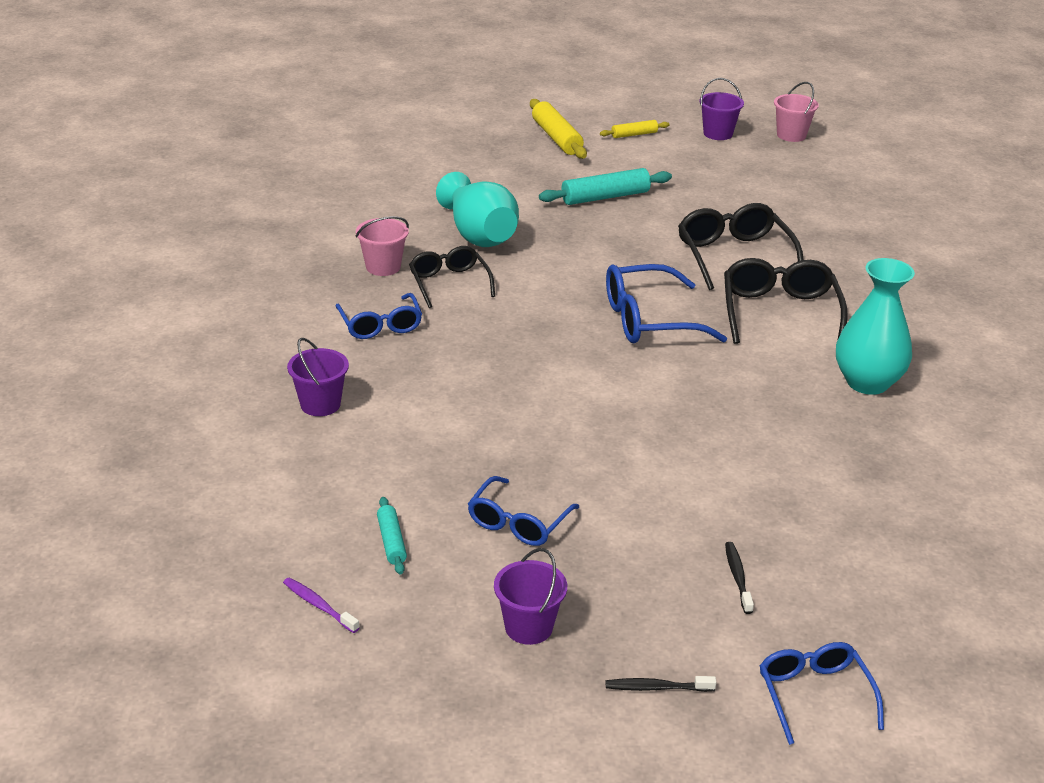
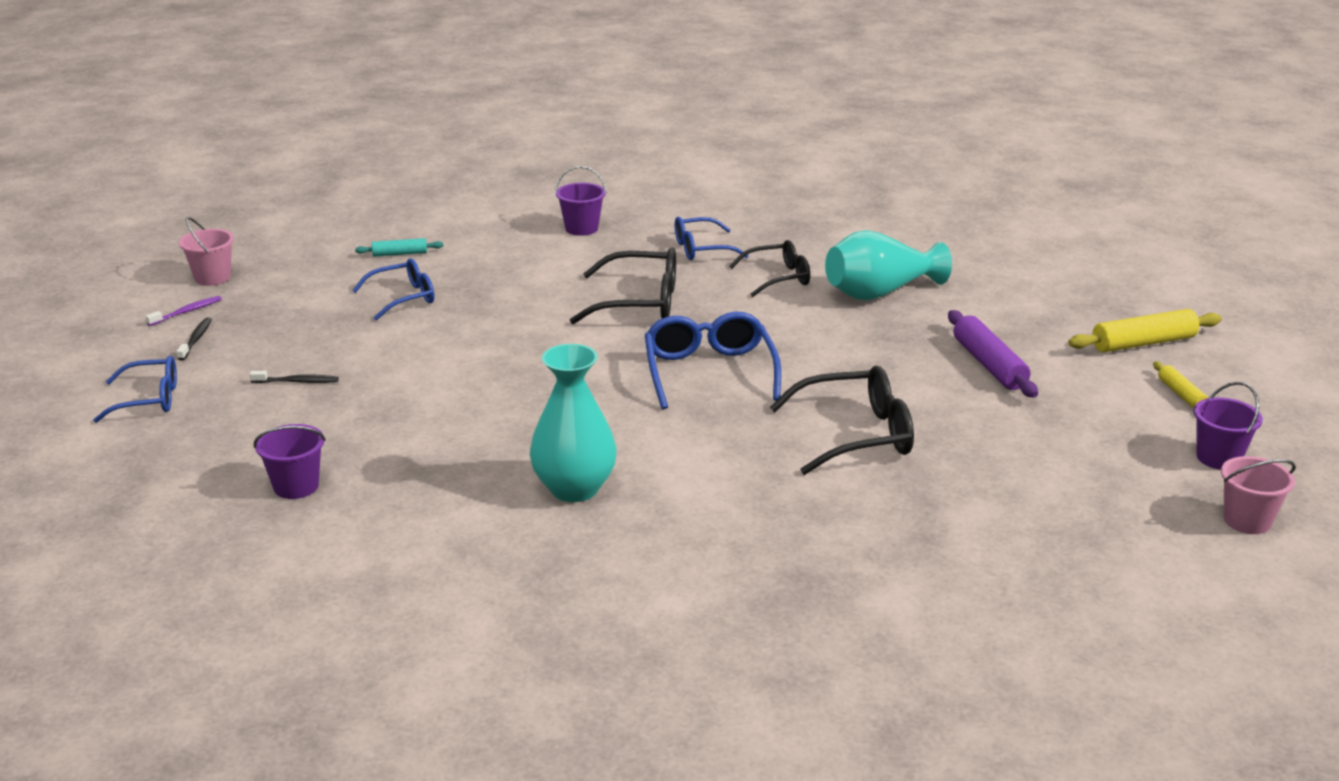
camera: 95 degrees right, 5 degrees down
purple toothbrush [283,578,359,633] -> purple toothbrush moved to [145,296,222,326]
pink bucket [356,216,409,276] -> pink bucket moved to [179,217,234,286]
blue glasses [468,476,579,546] -> blue glasses turned 120 degrees clockwise [352,259,434,321]
purple bucket [494,548,567,645] -> purple bucket moved to [254,424,326,499]
turquoise rolling pin [539,168,672,205] -> purple rolling pin [948,310,1038,398]
black glasses [724,258,847,344] -> black glasses moved to [570,248,676,324]

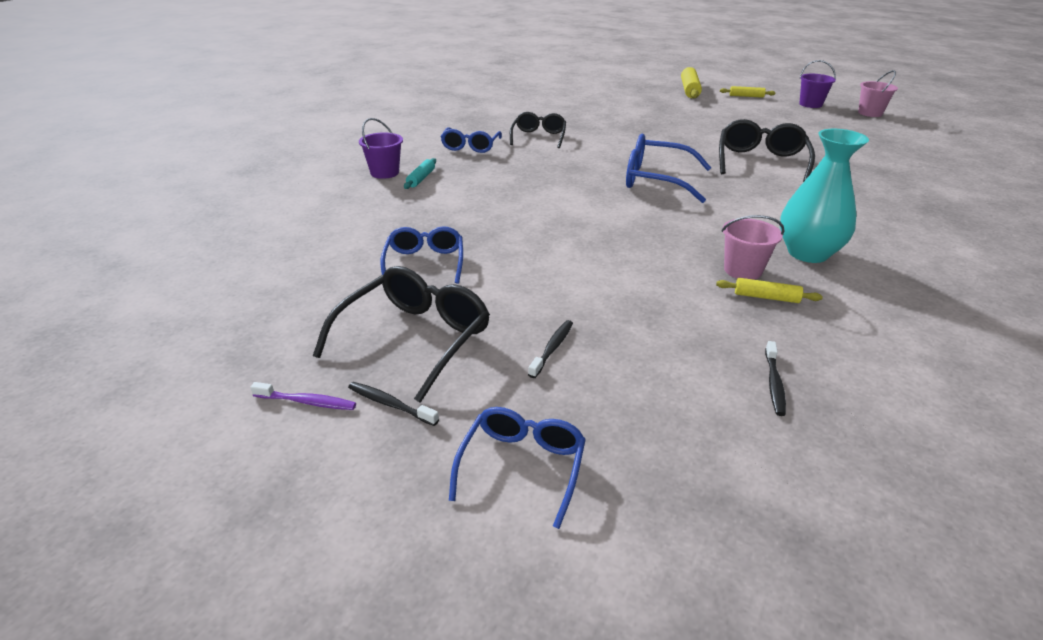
camera: 65 degrees left, 5 degrees up
purple toothbrush [145,296,222,326] -> purple toothbrush turned 120 degrees clockwise [250,382,356,410]
pink bucket [179,217,234,286] -> pink bucket moved to [722,215,784,280]
purple bucket [254,424,326,499] -> black toothbrush [765,341,786,416]
turquoise rolling pin [355,238,443,257] -> turquoise rolling pin moved to [404,158,436,189]
black glasses [570,248,676,324] -> black glasses moved to [313,266,490,403]
turquoise vase [825,230,952,300] -> none
purple rolling pin [948,310,1038,398] -> none
none -> yellow rolling pin [716,278,823,303]

